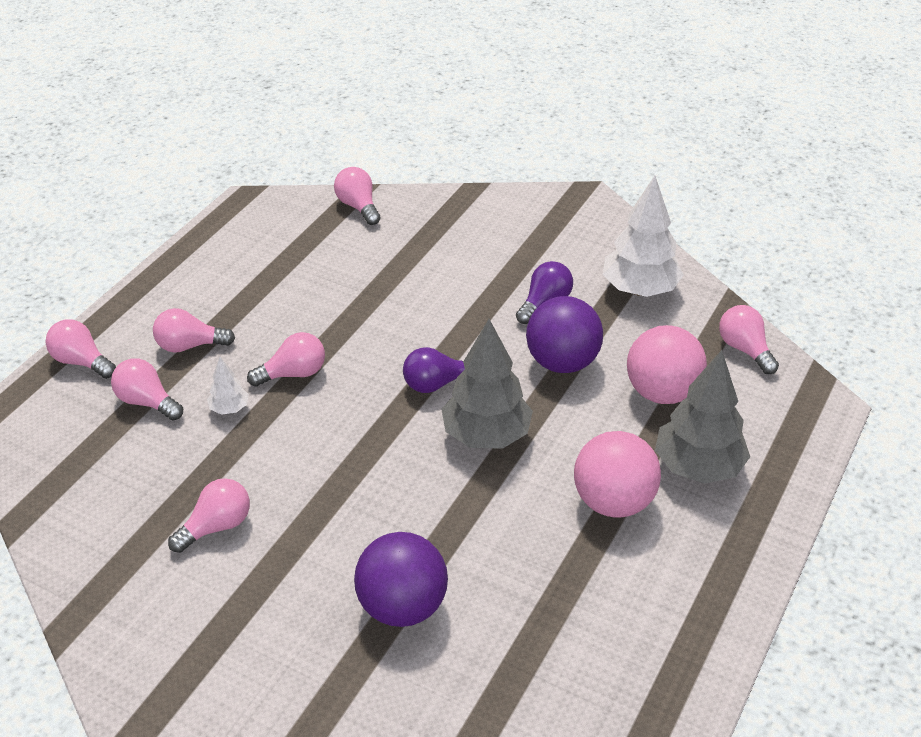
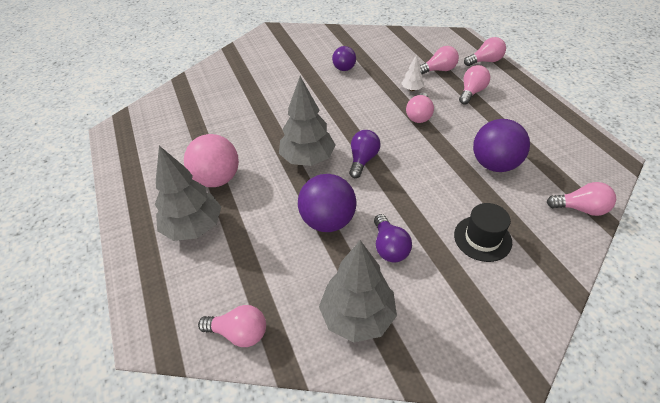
camera: 130 degrees right, 5 degrees up
pink light bulb [168,478,250,553] -> purple light bulb [332,46,356,71]
purple ball [354,532,448,627] -> purple ball moved to [473,119,530,172]
white tree [602,176,684,297] -> grey tree [319,240,397,342]
pink ball [627,325,707,404] -> none
none -> black hat [454,203,512,262]

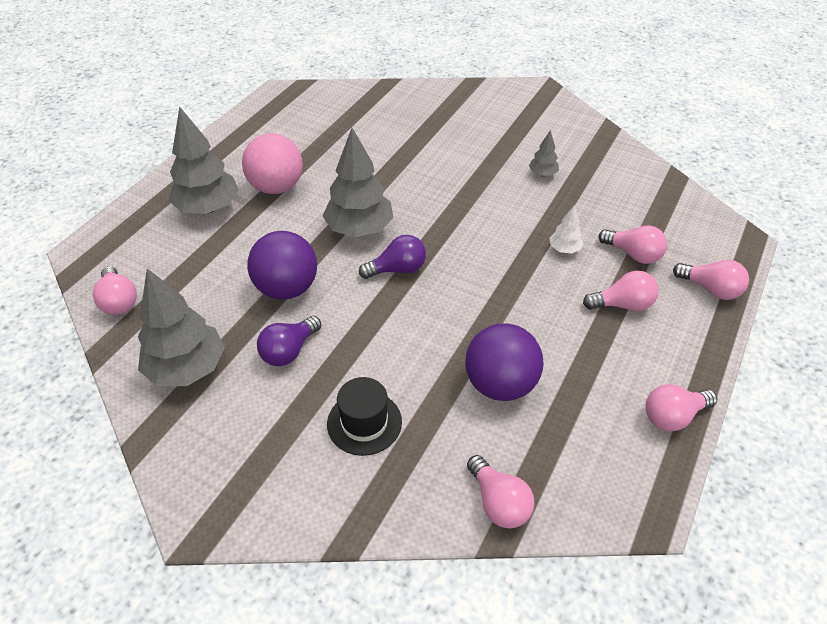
camera: 50 degrees right, 0 degrees up
purple light bulb [332,46,356,71] -> grey tree [529,130,559,176]
pink light bulb [406,93,434,123] -> pink light bulb moved to [645,384,717,431]

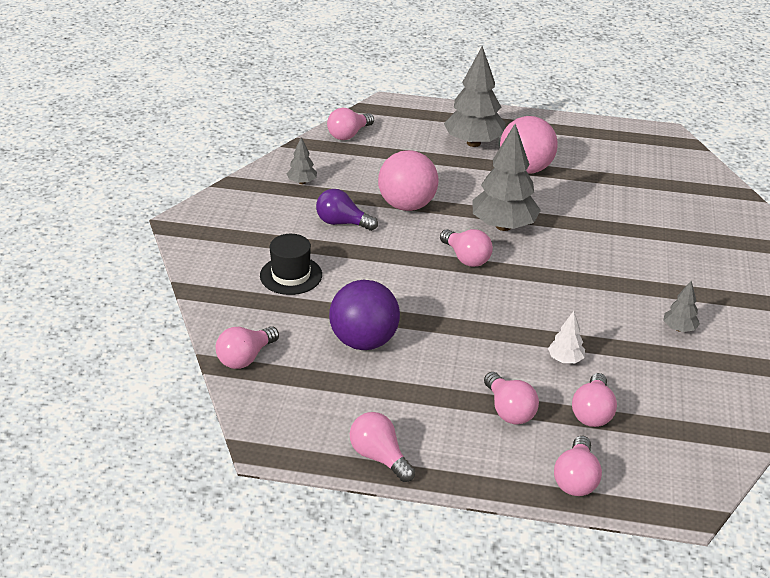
camera: 70 degrees right, 10 degrees down
grey tree [138,268,225,386] -> grey tree [287,137,317,184], size x0.47
purple ball [247,231,317,300] -> pink ball [378,150,439,211]
purple light bulb [359,235,426,279] -> pink light bulb [440,229,493,267]

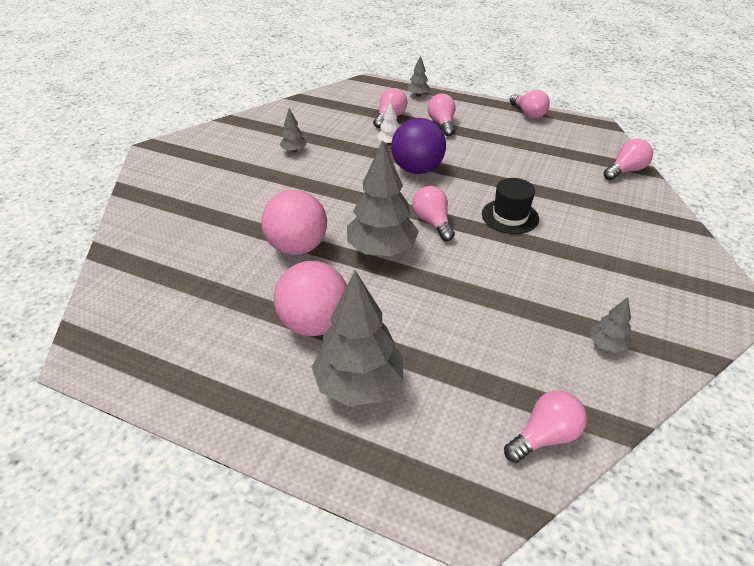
camera: 165 degrees left, 5 degrees up
black hat [260,234,322,295] -> black hat moved to [482,178,539,234]
purple light bulb [316,189,378,231] -> none
purple ball [329,280,400,350] -> purple ball moved to [391,118,446,174]
pink ball [378,150,439,211] -> pink ball moved to [261,190,327,255]
pink light bulb [554,436,602,496] -> grey tree [407,56,430,97]

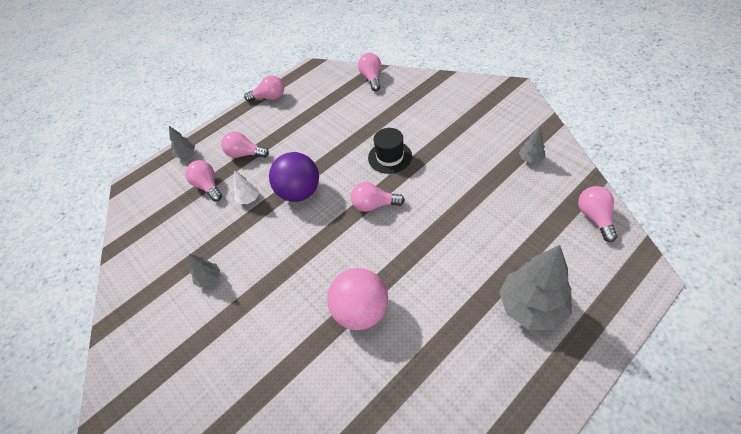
camera: 60 degrees left, 10 degrees up
pink ball [274,261,347,336] -> none
grey tree [347,140,419,256] -> none

